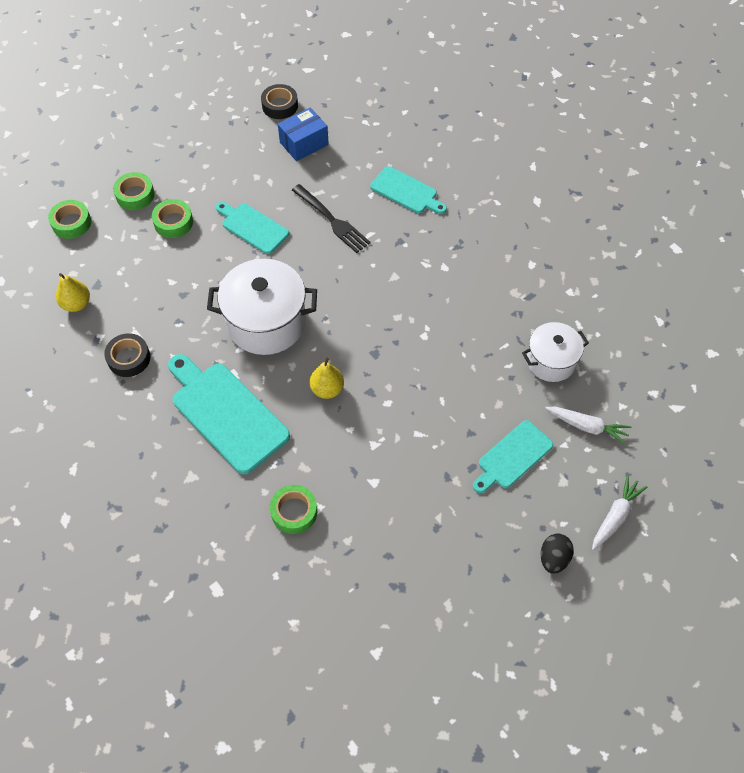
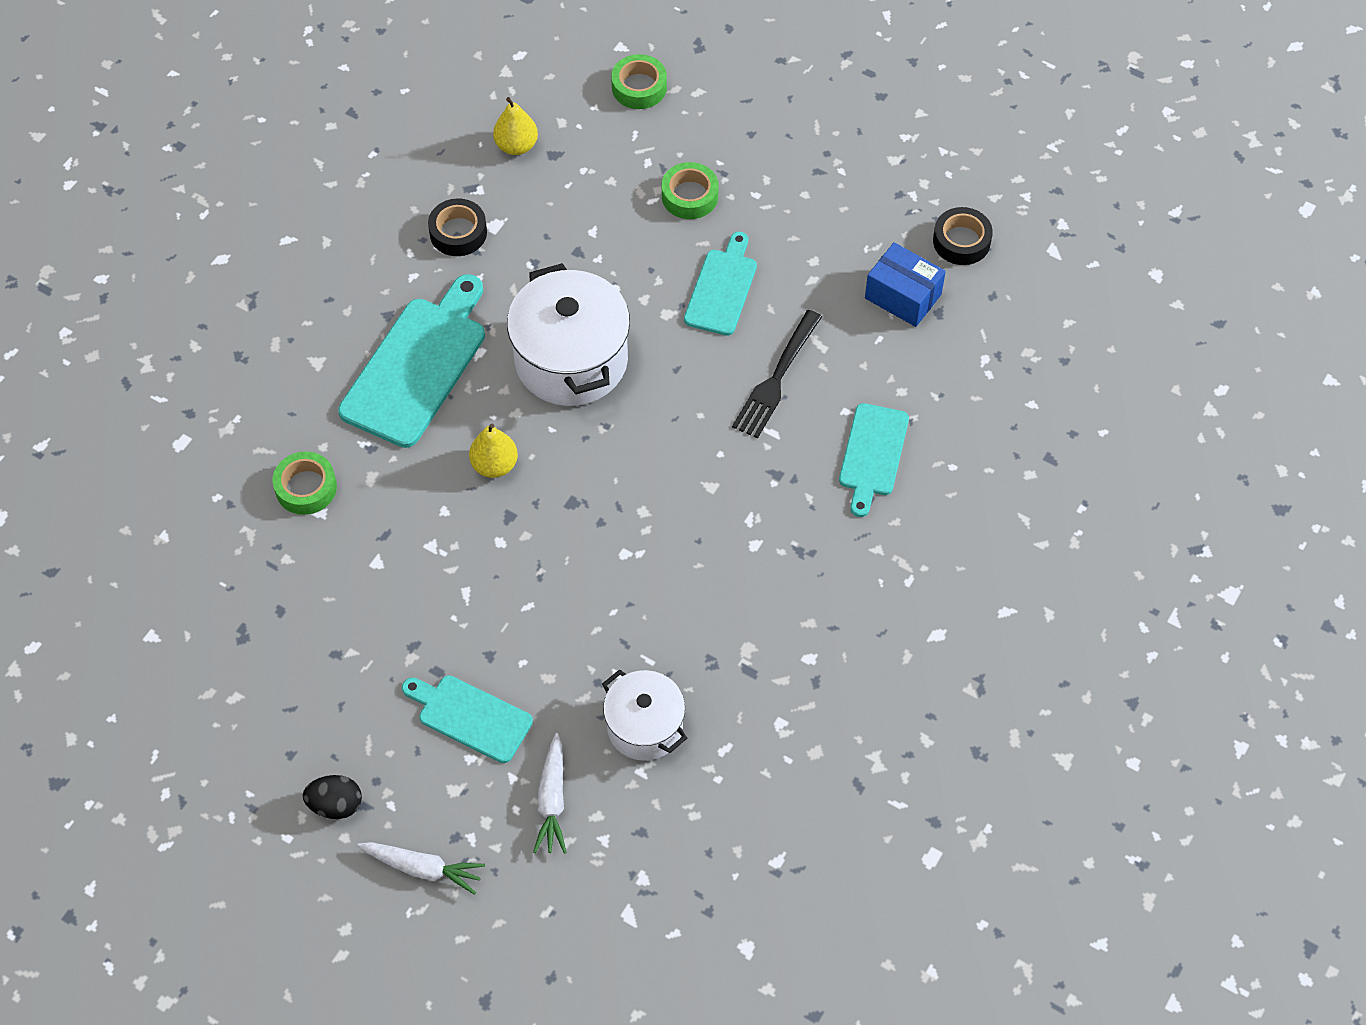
camera: 70 degrees right, 0 degrees up
green tape [113,172,155,210] -> none

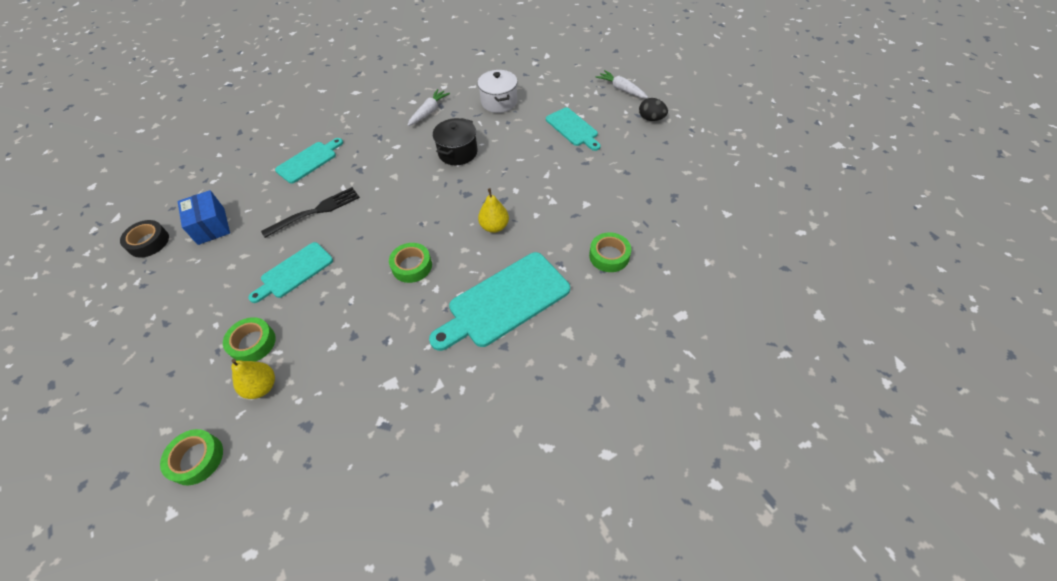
camera: 150 degrees left, 5 degrees down
black tape [428,198,487,256] -> none
yellow pear [493,97,538,155] -> yellow pear moved to [231,359,275,399]
white pot [507,263,630,406] -> green tape [389,243,432,283]
white carrot [533,733,567,854] -> white carrot moved to [407,89,450,126]
none -> black pot [433,118,478,165]

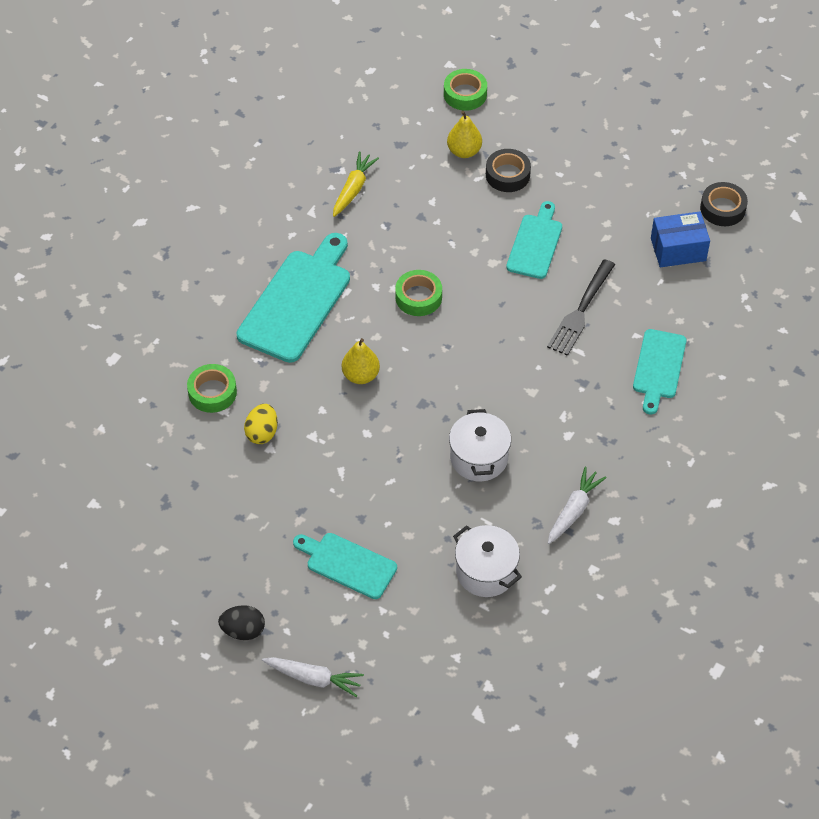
camera: 150 degrees right, 0 degrees up
blue box [178,190,230,245] -> blue box turned 45 degrees counterclockwise [651,212,710,268]
green tape [223,317,276,362] -> black tape [486,149,531,192]
white carrot [407,89,450,126] -> white carrot turned 150 degrees counterclockwise [548,467,607,544]
black pot [433,118,478,165] -> white pot [449,409,511,481]
none -> yellow egg [244,404,278,444]
none -> yellow carrot [333,152,379,217]

